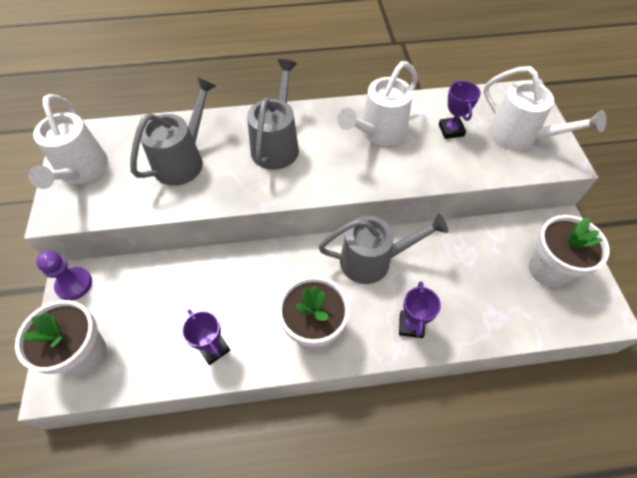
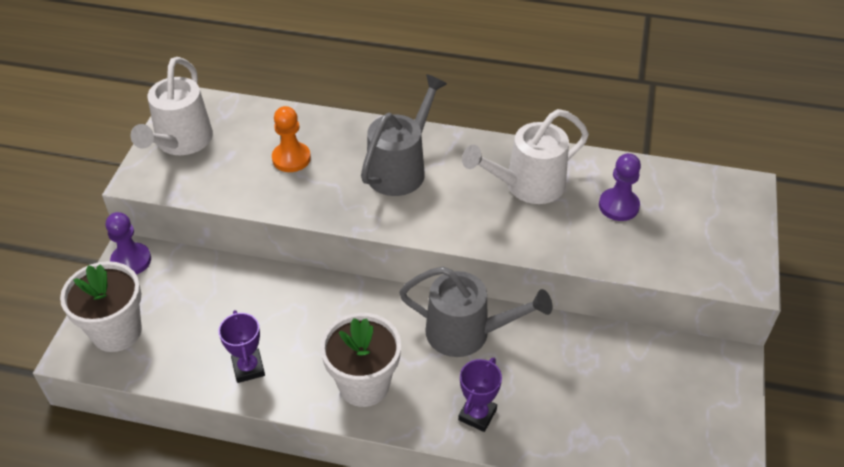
camera: 20 degrees right, 10 degrees down
grey watering can [130,77,216,186] -> orange pawn [272,106,311,172]
purple trophy [439,80,481,139] -> purple pawn [599,153,641,221]
white watering can [484,66,606,150] -> none
white flower pot [528,215,610,287] -> none

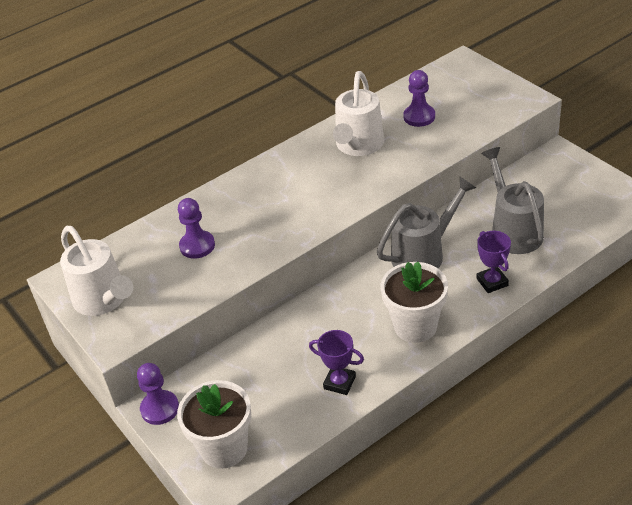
camera: 45 degrees left, 5 degrees down
orange pawn [272,106,311,172] -> purple pawn [178,198,215,259]
grey watering can [361,74,447,196] -> grey watering can moved to [481,147,544,254]

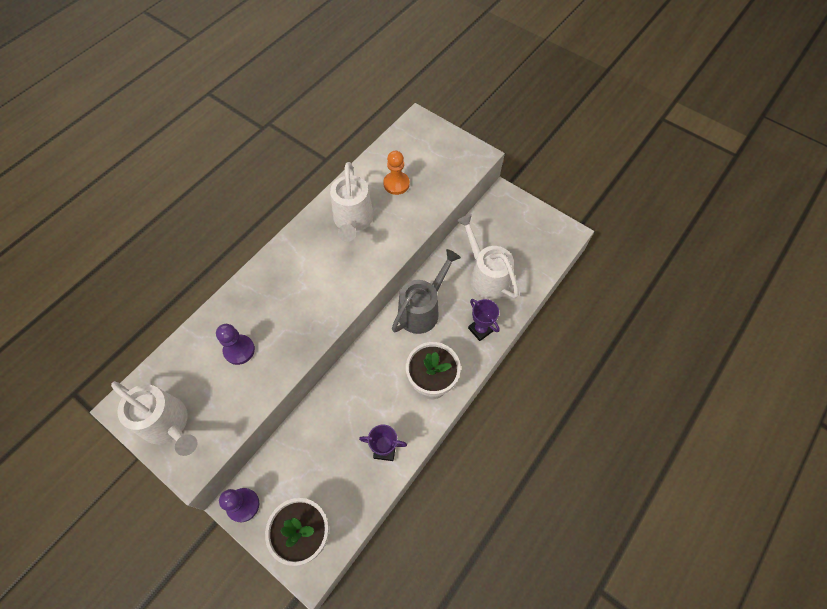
camera: 20 degrees left, 20 degrees up
purple pawn [403,70,435,127] -> orange pawn [383,151,410,195]
grey watering can [481,147,544,254] -> white watering can [457,214,519,299]

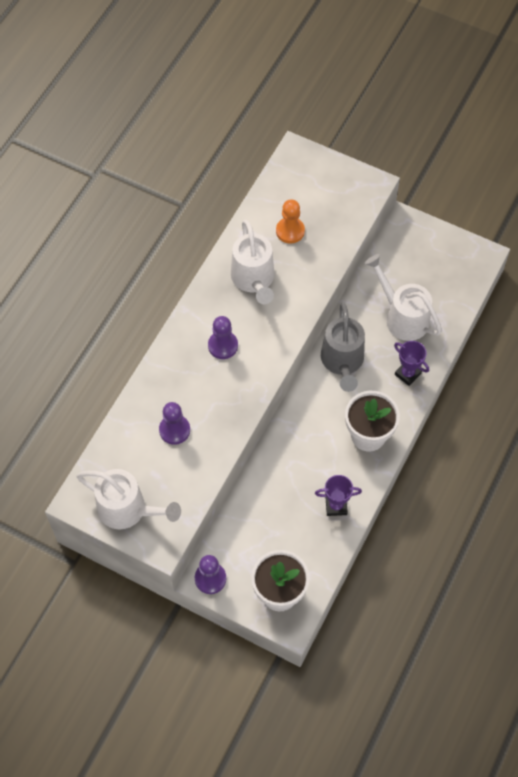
camera: 10 degrees left, 0 degrees up
grey watering can [392,249,461,334] -> grey watering can turned 150 degrees clockwise [321,302,365,392]
none -> purple pawn [208,316,238,359]

